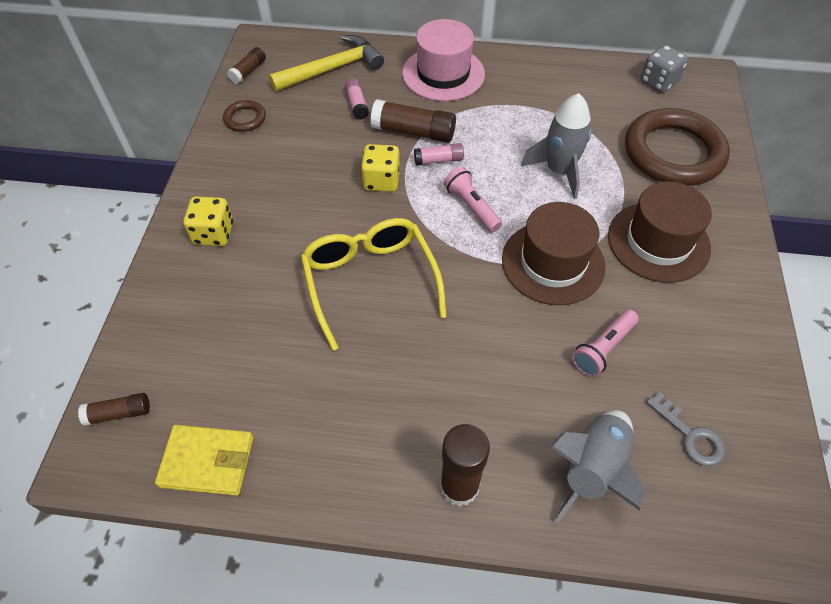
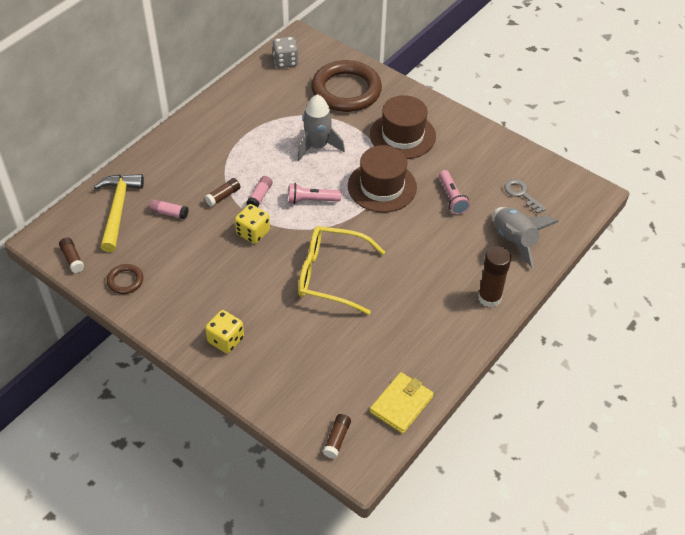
camera: 60 degrees left, 5 degrees down
brown glue stick [370,99,456,143] -> brown glue stick [205,178,240,207], size x0.57
pink hat [402,19,485,101] -> none
grey key [646,392,726,466] -> grey key turned 120 degrees counterclockwise [504,179,546,214]

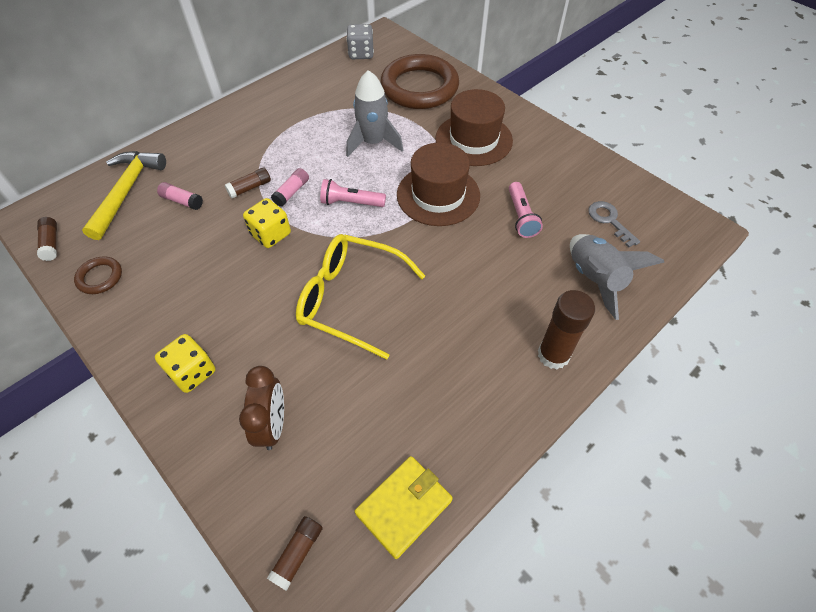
camera: 10 degrees right, 5 degrees up
none -> brown clock [239,366,284,450]

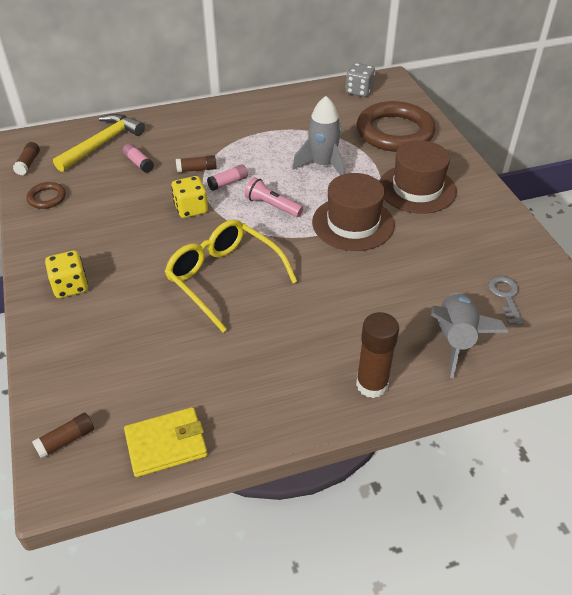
camera: 25 degrees right, 10 degrees down
brown clock [239,366,284,450] -> none
pink flashlight [509,182,543,238] -> none

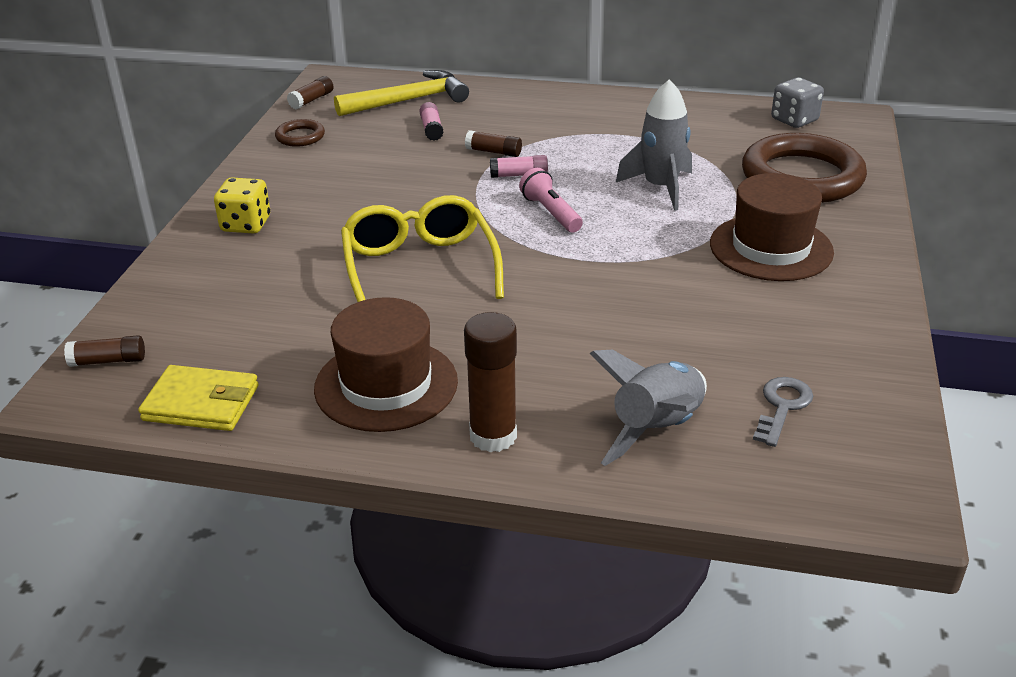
camera: 30 degrees right, 10 degrees down
yellow dice [171,176,208,218] -> none
brown hat [312,173,395,251] -> brown hat moved to [314,297,458,432]

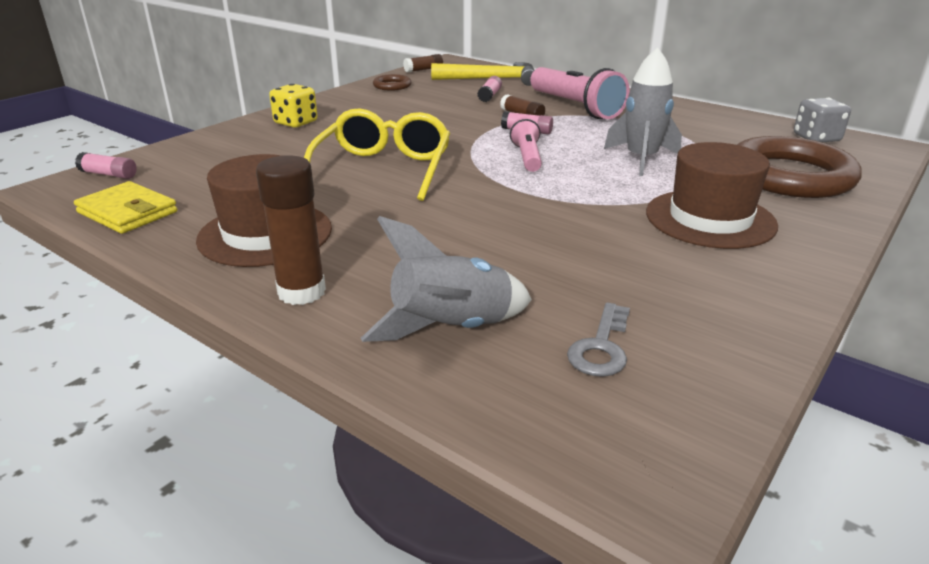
camera: 25 degrees right, 5 degrees down
brown glue stick [64,335,145,367] -> pink glue stick [75,152,137,179]
grey key [753,377,813,447] -> grey key turned 150 degrees clockwise [567,302,630,377]
none -> pink flashlight [530,67,630,119]

